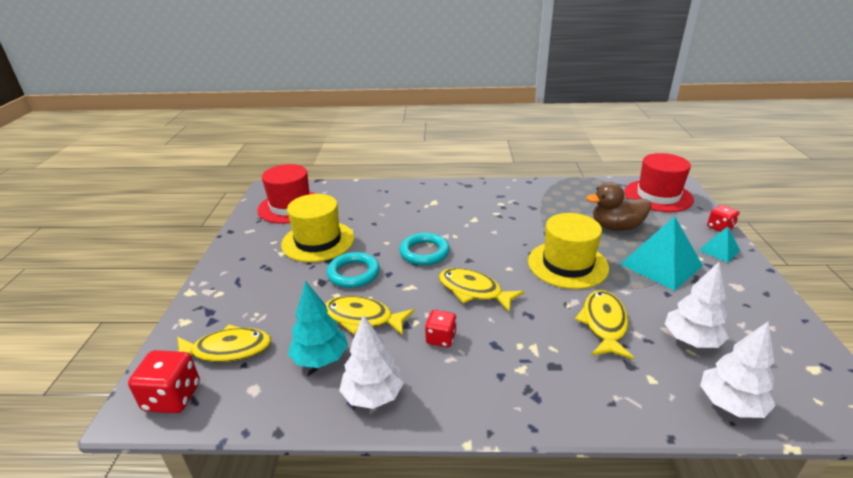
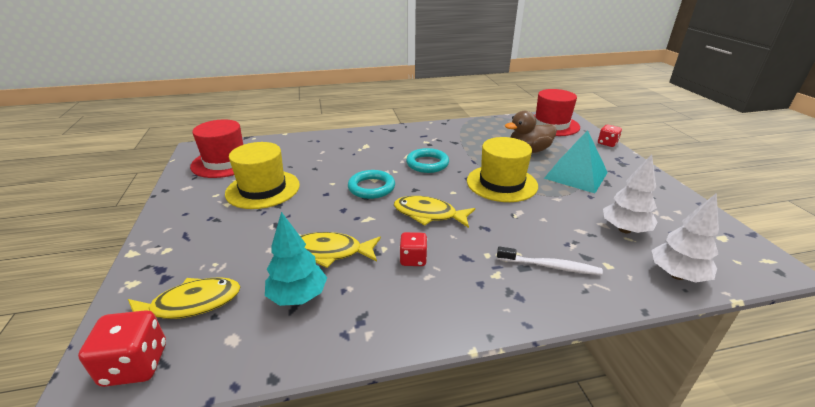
camera: 15 degrees left, 0 degrees up
turquoise ring [327,252,380,288] -> turquoise ring moved to [406,148,449,173]
white tree [339,315,404,409] -> none
yellow fish [575,290,634,360] -> none
turquoise pyramid [698,226,740,263] -> none
none -> white toothbrush [497,246,603,275]

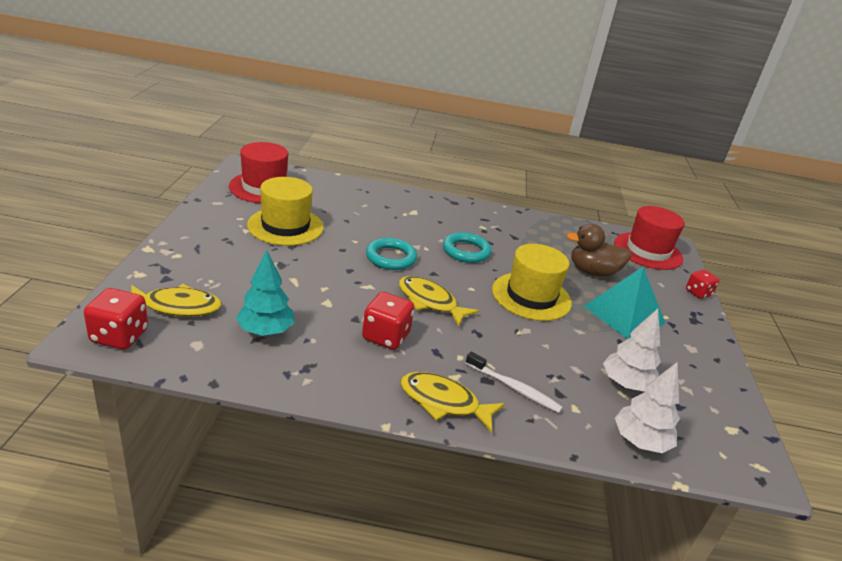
camera: 15 degrees right, 0 degrees up
yellow fish [300,232,381,268] -> yellow fish moved to [400,372,505,433]
red dice [399,232,427,266] -> red dice [362,292,414,350], size x1.52

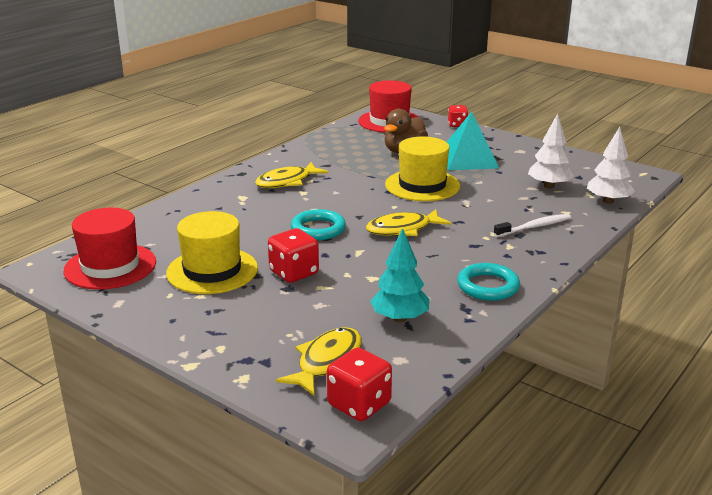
camera: 55 degrees left, 5 degrees down
red dice [362,292,414,350] -> red dice moved to [268,228,319,283]
yellow fish [400,372,505,433] -> yellow fish moved to [255,162,328,188]
turquoise ring [443,232,491,263] -> turquoise ring moved to [457,263,520,301]

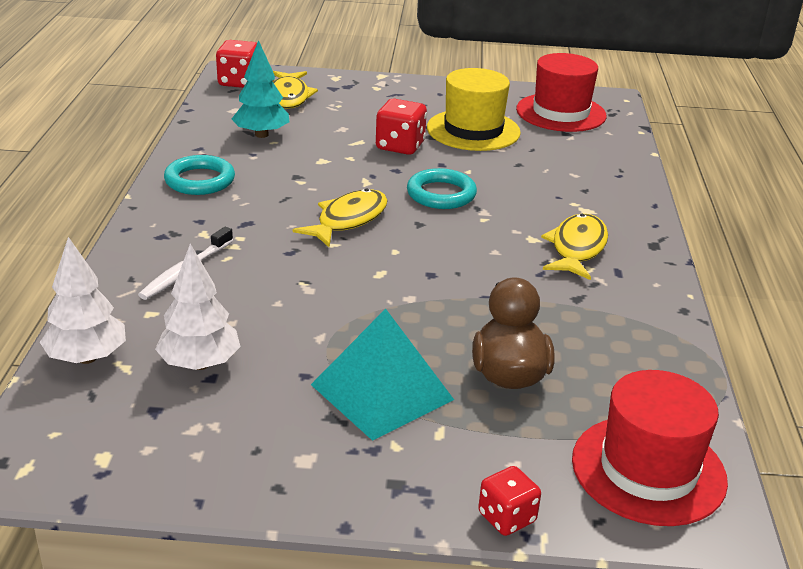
camera: 145 degrees right, 5 degrees up
yellow hat [385,136,460,201] -> none

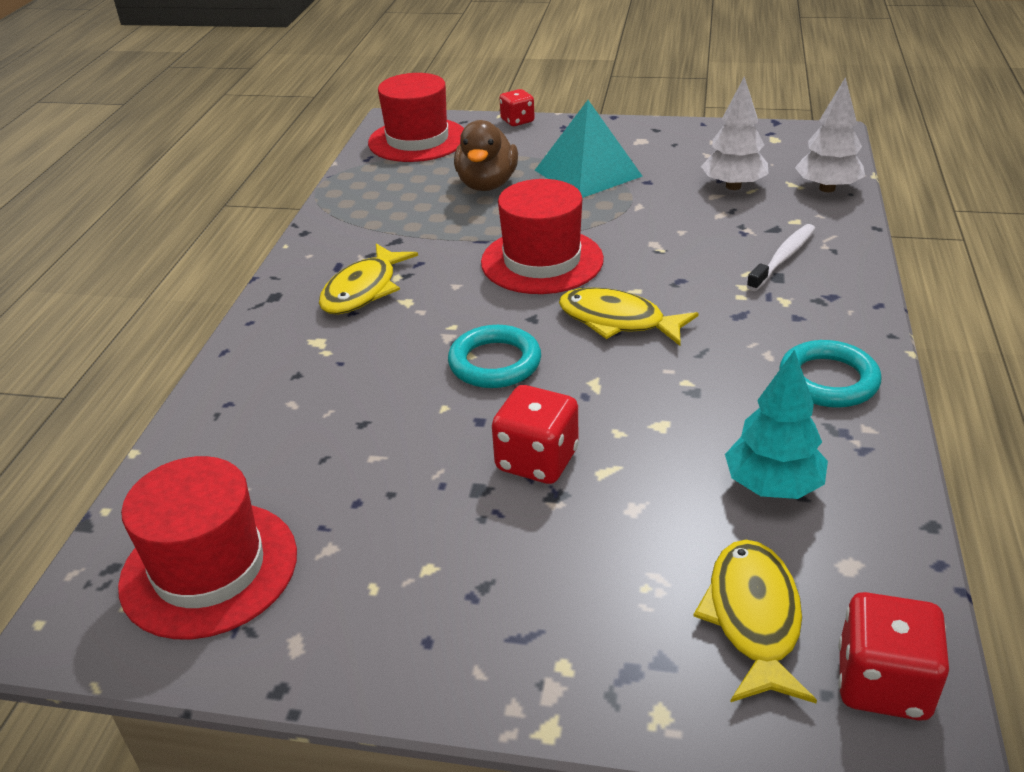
camera: 170 degrees left, 5 degrees up
yellow fish [293,189,388,247] -> yellow fish turned 75 degrees clockwise [559,288,699,346]
yellow hat [427,68,521,151] -> none
none -> red hat [481,179,604,294]

